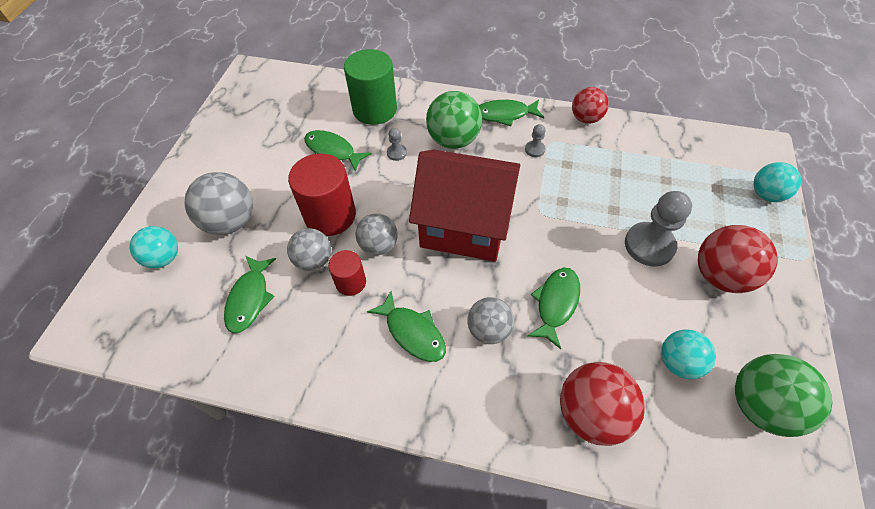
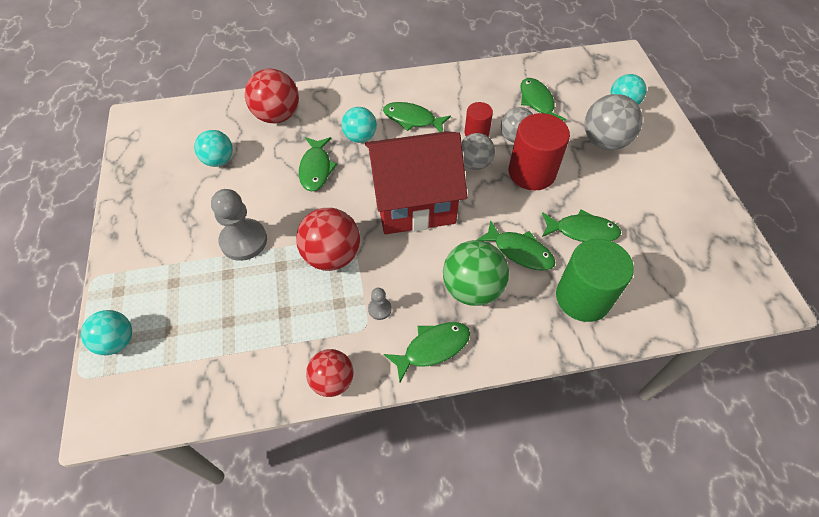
camera: 155 degrees right, 0 degrees up
grey pawn [387,128,407,161] -> green fish [477,220,556,271]
grey ball [467,297,514,344] -> turquoise ball [341,107,377,143]
red ball [698,225,778,293] -> red ball moved to [296,208,360,271]
green ball [735,354,832,437] -> none

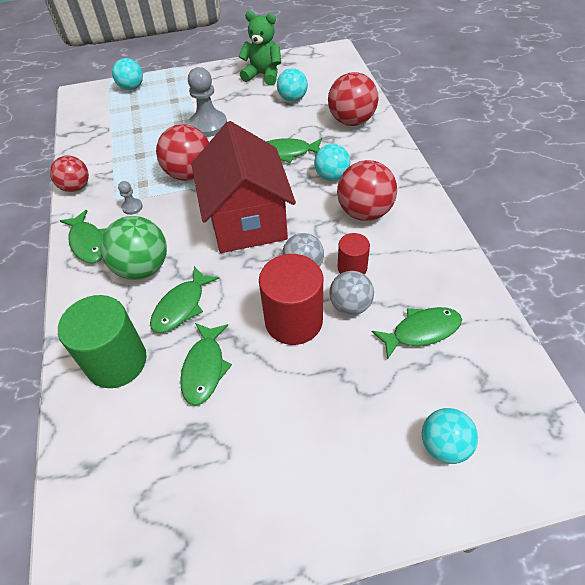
camera: 90 degrees right, 5 degrees down
green fish [383,102,451,132] -> red ball [337,160,397,221]
grey ball [584,94,643,150] -> none
none -> green teddy bear [238,11,281,86]

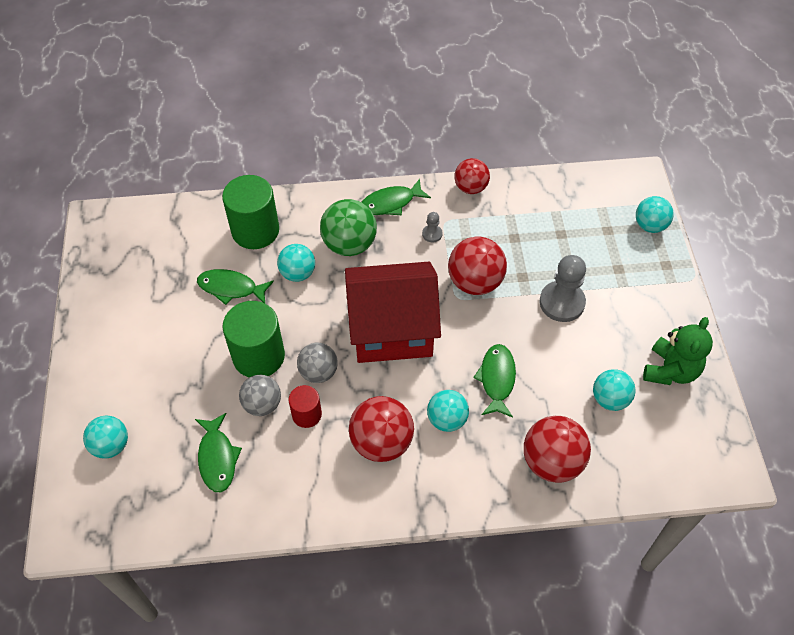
camera: 95 degrees right, 5 degrees up
green fish [150,266,220,333] -> turquoise ball [277,244,315,282]
red cylinder [259,254,323,345] -> green cylinder [222,301,285,378]

